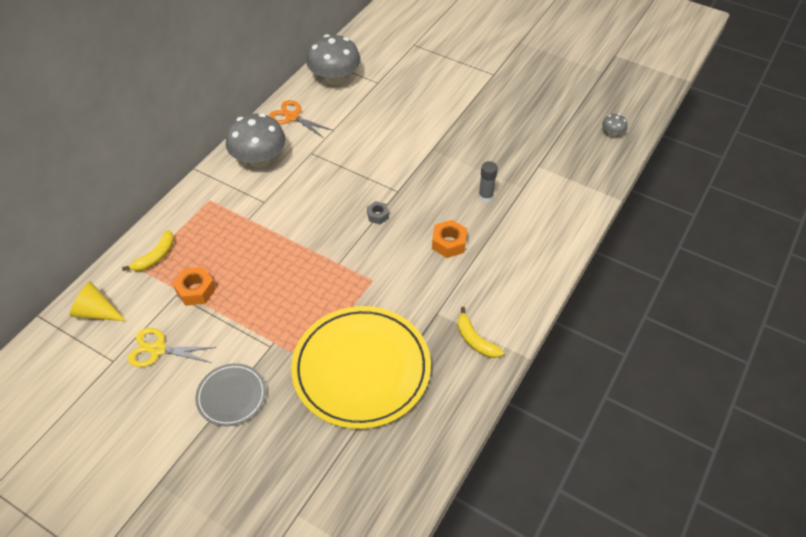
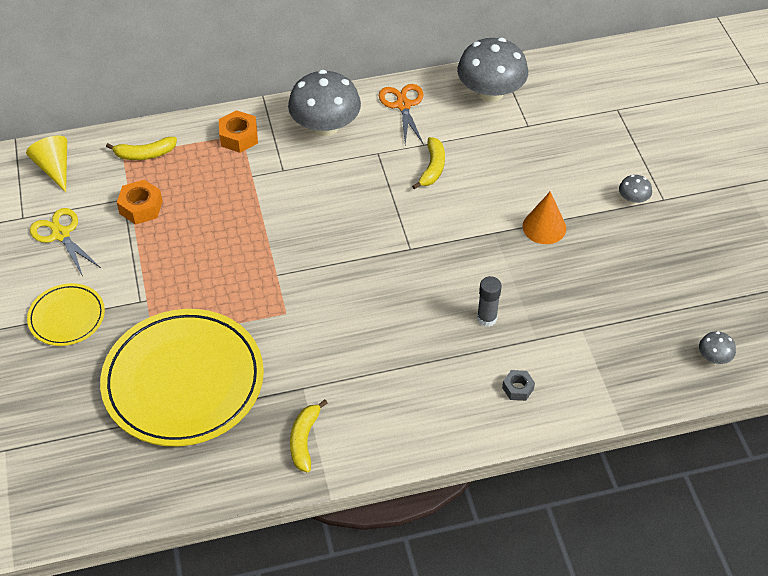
camera: 45 degrees right, 0 degrees up
grey plate [195,363,266,426] -> yellow plate [27,283,105,346]
grey nut [367,201,389,224] -> grey nut moved to [502,370,535,401]
orange nut [432,220,467,258] -> orange nut moved to [219,110,258,153]
none -> yellow banana [412,137,445,190]
none -> orange cone [522,191,566,244]
none -> grey mushroom [619,175,652,204]

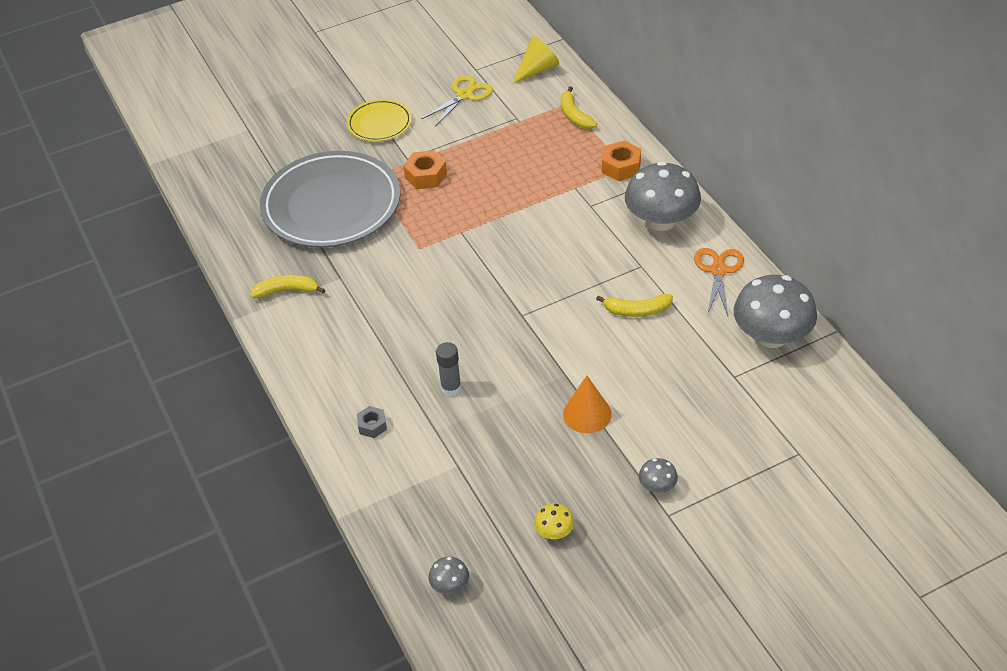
camera: 80 degrees right, 5 degrees down
yellow plate [100,309,264,446] -> grey plate [260,151,400,248]
orange nut [117,180,163,225] -> orange nut moved to [403,150,447,189]
orange scissors [379,84,424,145] -> orange scissors turned 60 degrees counterclockwise [694,248,744,316]
none -> yellow mushroom [534,503,574,539]

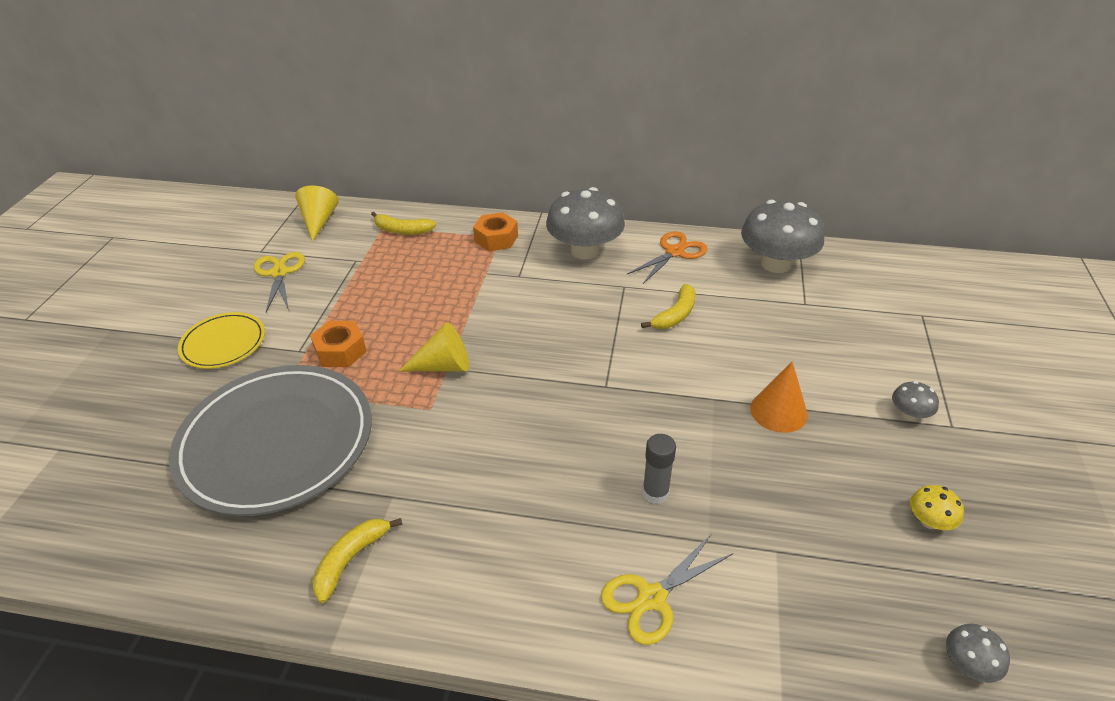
camera: 55 degrees left, 5 degrees down
grey nut [357,406,387,438] -> yellow scissors [601,535,734,645]
orange scissors [694,248,744,316] -> orange scissors turned 90 degrees clockwise [627,231,707,284]
none -> yellow cone [399,322,469,372]

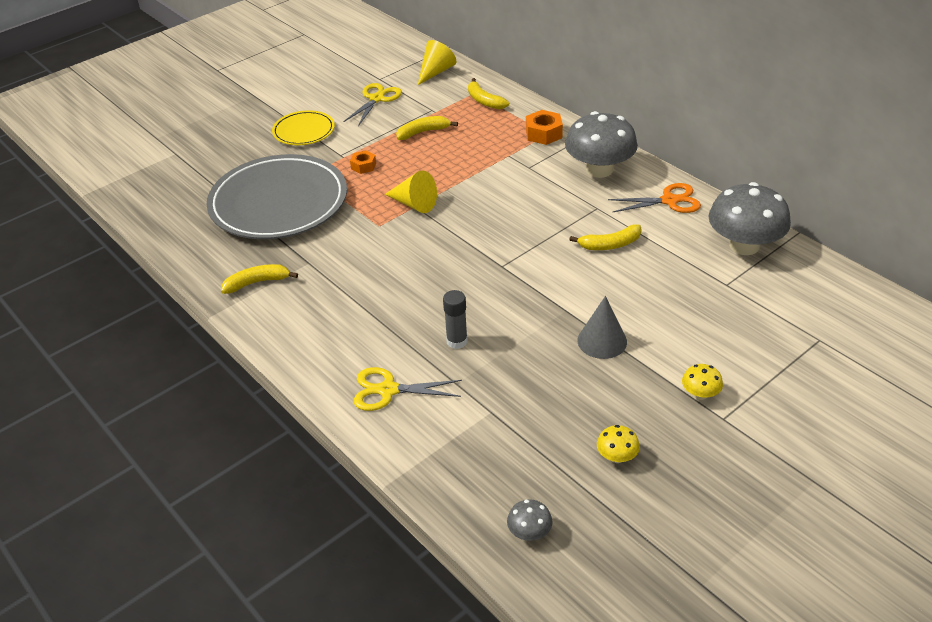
camera: 40 degrees right, 0 degrees up
orange nut [310,321,367,367] -> orange nut [350,150,376,174], size x0.64
orange cone [750,361,808,433] -> grey cone [577,296,627,359]
grey mushroom [892,381,939,420] -> yellow mushroom [682,364,723,400]
none -> yellow banana [396,116,458,140]

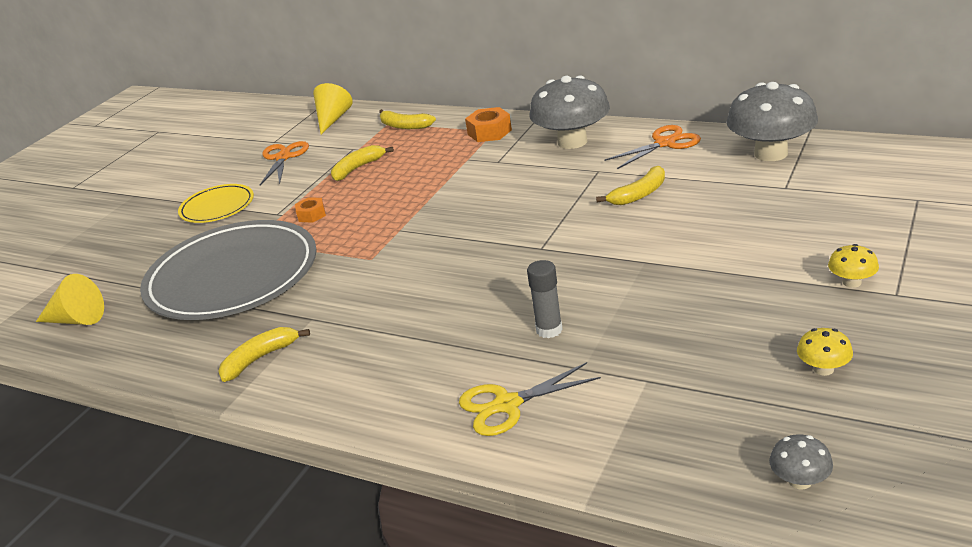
camera: 20 degrees left, 10 degrees down
yellow scissors [343,83,402,126] -> orange scissors [260,141,309,185]
yellow cone [385,170,437,213] -> yellow cone moved to [36,274,104,325]
grey cone [577,296,627,359] -> none

